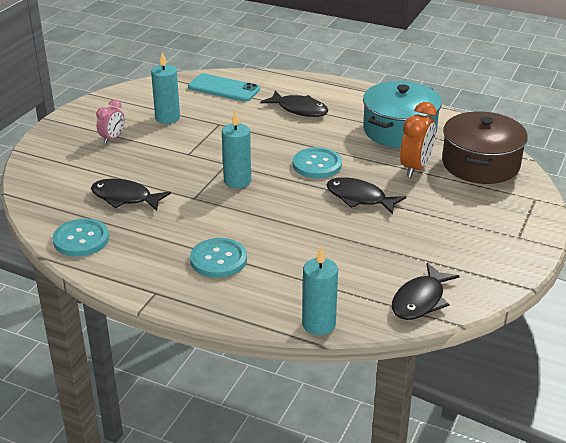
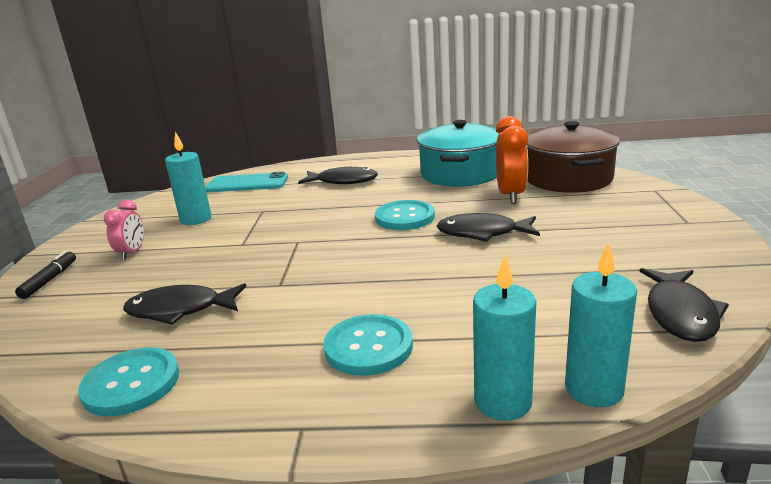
camera: 20 degrees left, 10 degrees down
turquoise candle [222,111,251,188] -> turquoise candle moved to [473,255,536,421]
none -> black marker [15,251,76,299]

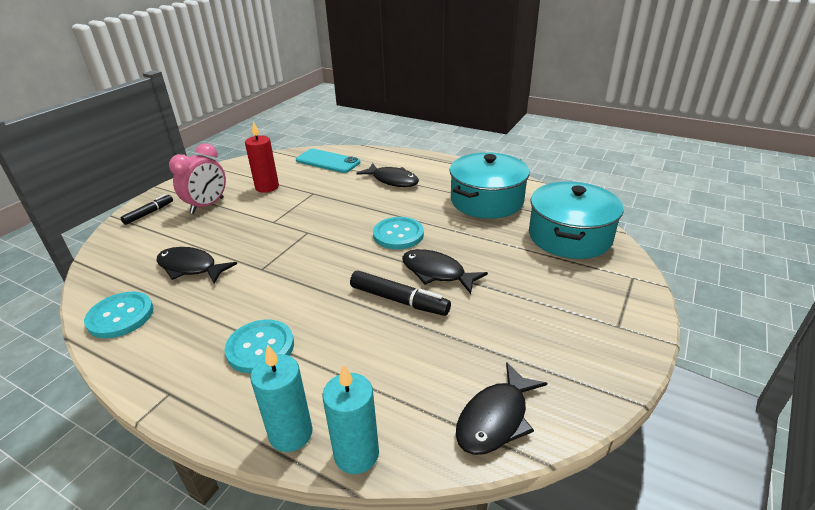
camera: 25 degrees right, 10 degrees up
pink clock [104,200,144,260] -> pink clock [169,143,226,214], size x1.61
turquoise candle [165,132,211,225] -> red candle [245,121,279,193]
orange clock [496,116,529,204] -> none
brown pot [527,121,620,193] -> turquoise pot [529,181,624,259]
none -> black marker [350,271,451,316]

